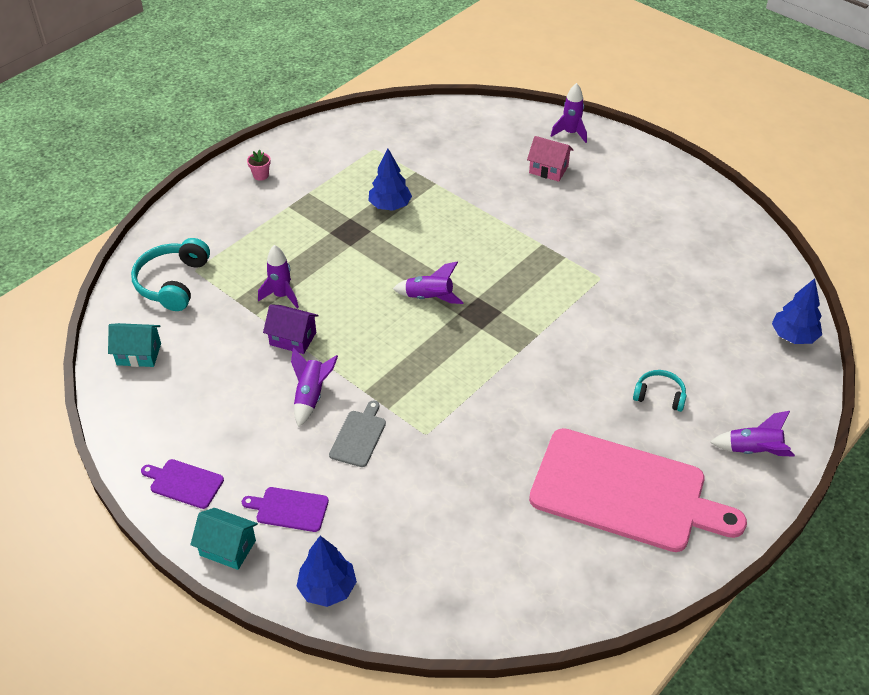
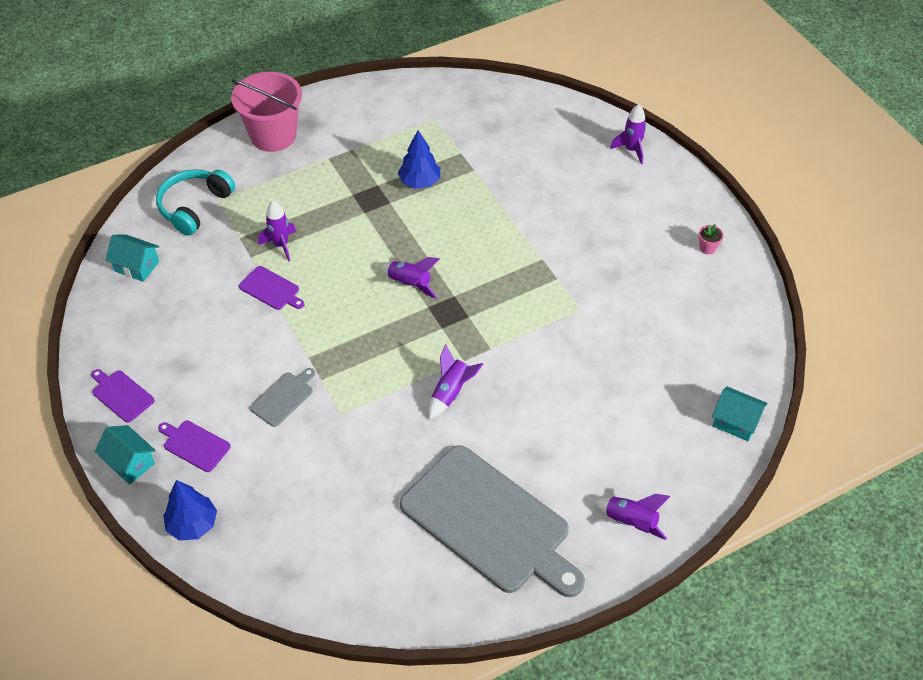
camera: 20 degrees right, 5 degrees up
pink flower pot [247,149,271,181] -> pink flower pot moved to [698,224,724,254]
purple house [263,304,319,354] -> purple cutting board [239,266,304,310]
purple rocket [291,348,338,427] -> purple rocket moved to [428,344,483,419]
pink house [527,136,573,182] -> none
pink cutting board [529,428,747,552] -> grey cutting board [400,445,585,597]
turquoise headphones [633,370,687,412] -> none
blue tree [772,278,822,344] -> turquoise house [712,387,768,441]
none -> pink bucket [231,72,302,152]

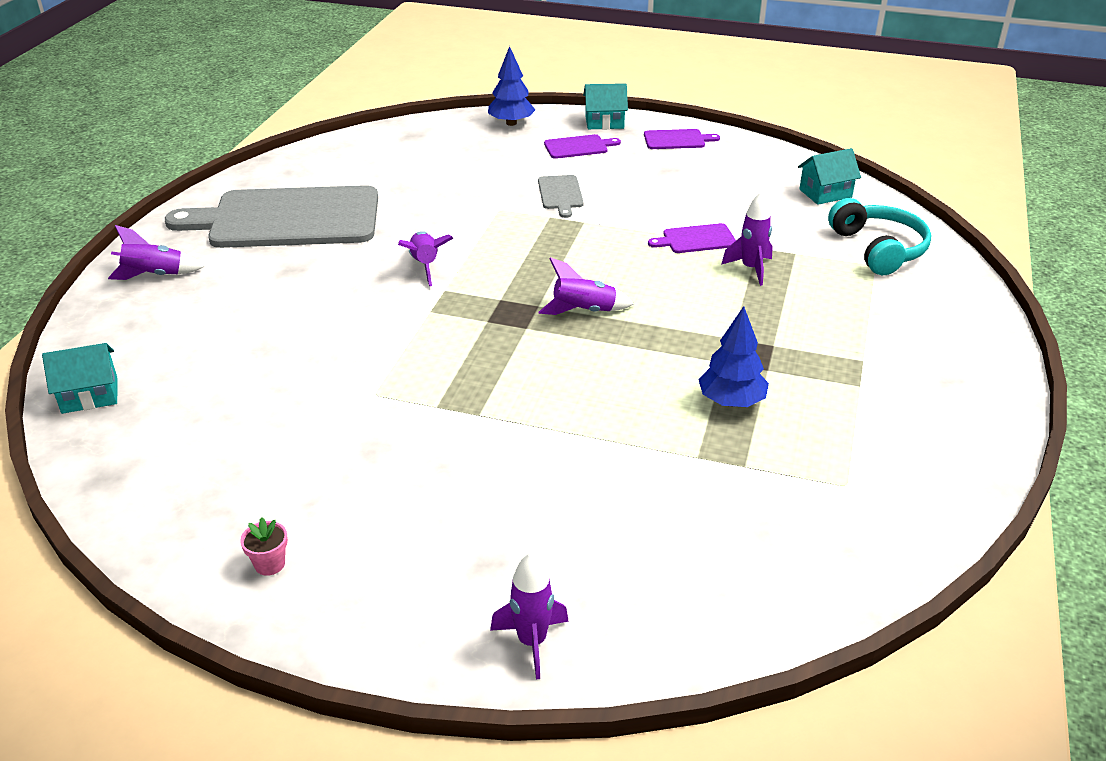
camera: 135 degrees right, 15 degrees down
pink bucket [231,72,302,152] -> none

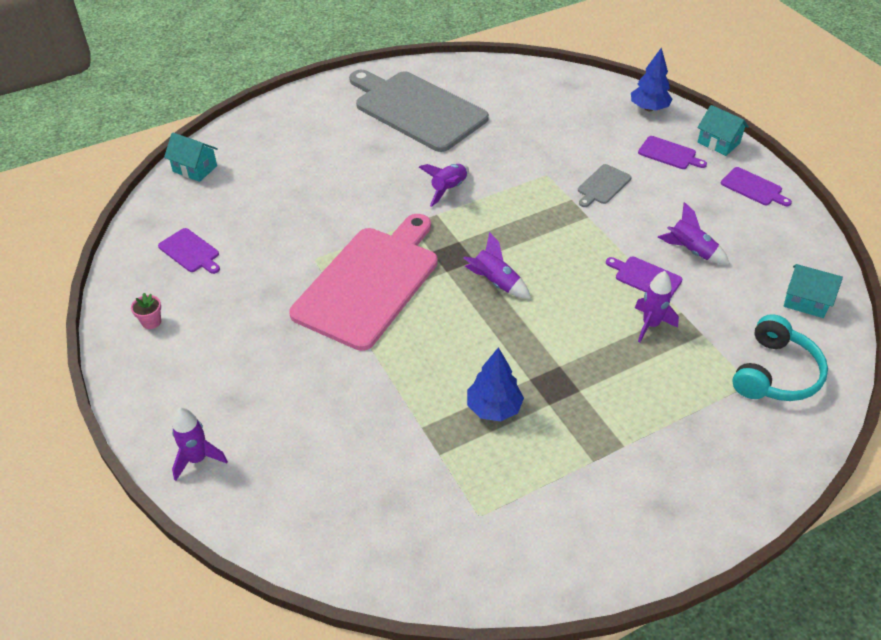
camera: 45 degrees right, 10 degrees up
purple rocket [108,225,204,280] -> purple rocket moved to [658,202,730,264]
none -> purple cutting board [158,228,220,274]
none -> pink cutting board [289,214,438,351]

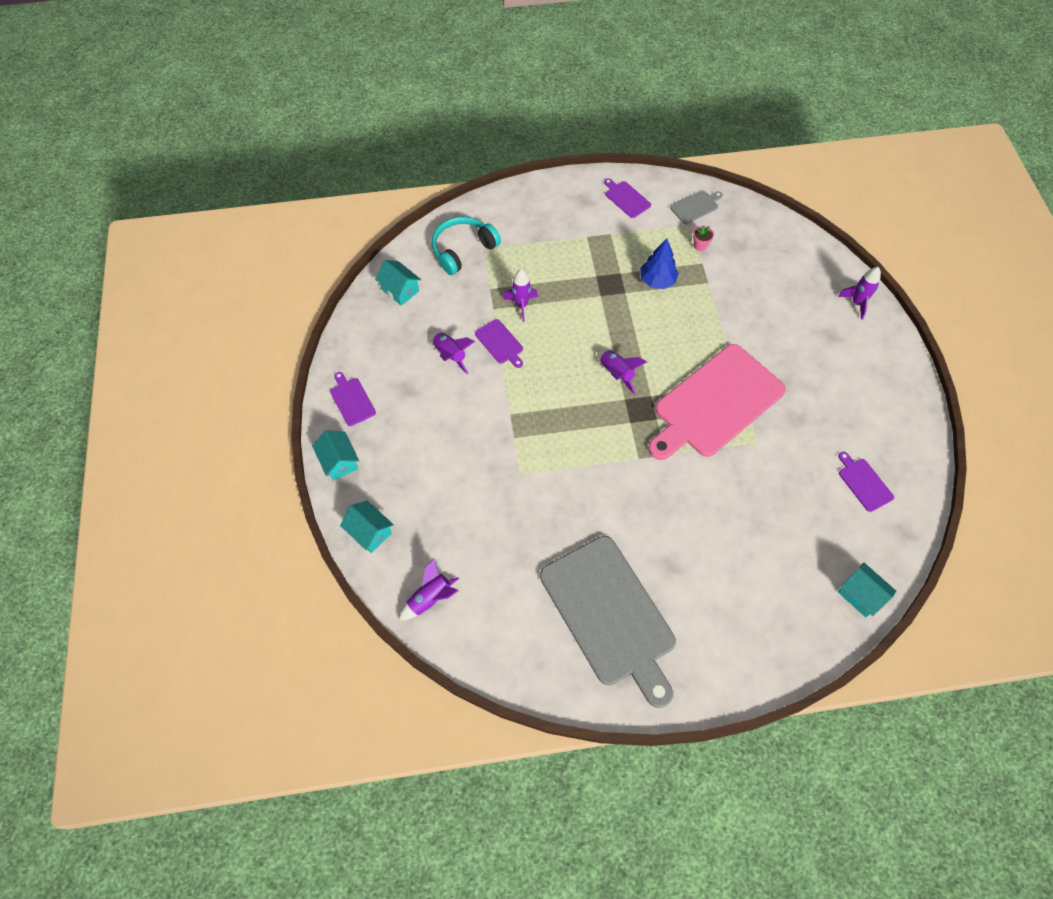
camera: 160 degrees left, 15 degrees up
pink flower pot [131,293,161,329] -> pink flower pot moved to [693,225,714,251]
purple rocket [419,164,469,207] -> purple rocket moved to [399,558,459,621]
grey cutting board [578,164,632,207] -> grey cutting board moved to [670,190,723,224]
blue tree [631,47,672,111] -> turquoise house [340,501,394,553]
purple cutting board [638,136,707,169] -> purple cutting board moved to [604,178,651,218]

